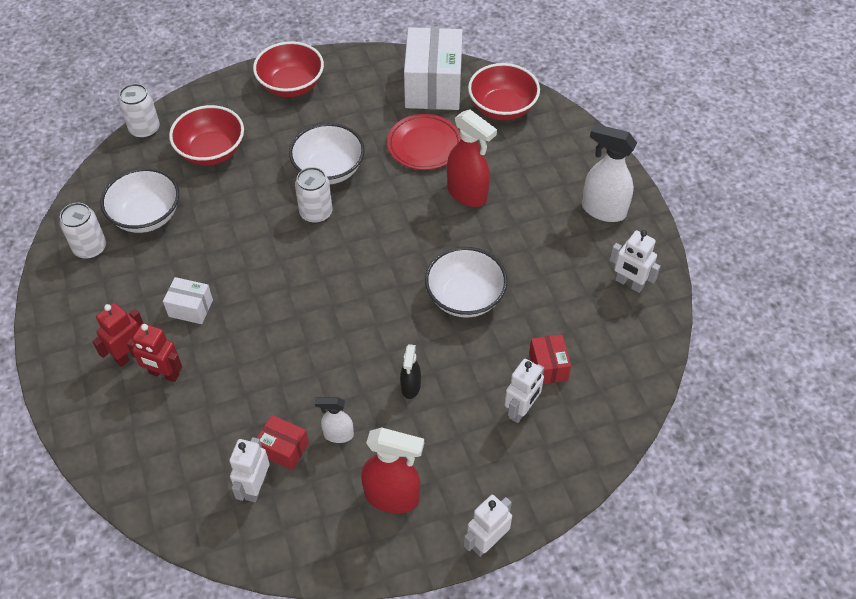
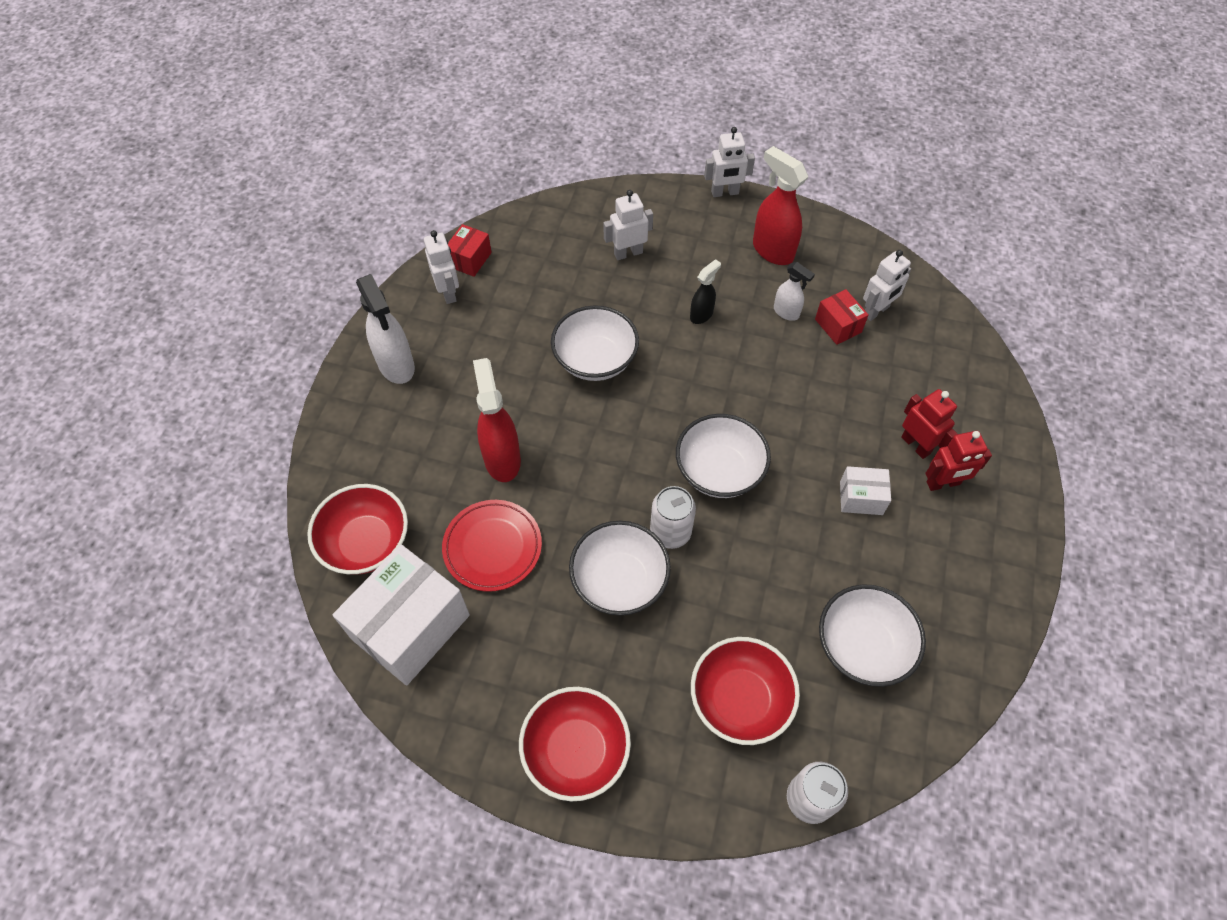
camera: 145 degrees left, 5 degrees up
white can [60,203,106,259] -> none
white box [163,277,213,324] -> white box turned 45 degrees counterclockwise [840,466,891,515]
red box [529,334,571,384] -> red box moved to [448,224,492,277]
none -> white bowl [676,414,771,498]

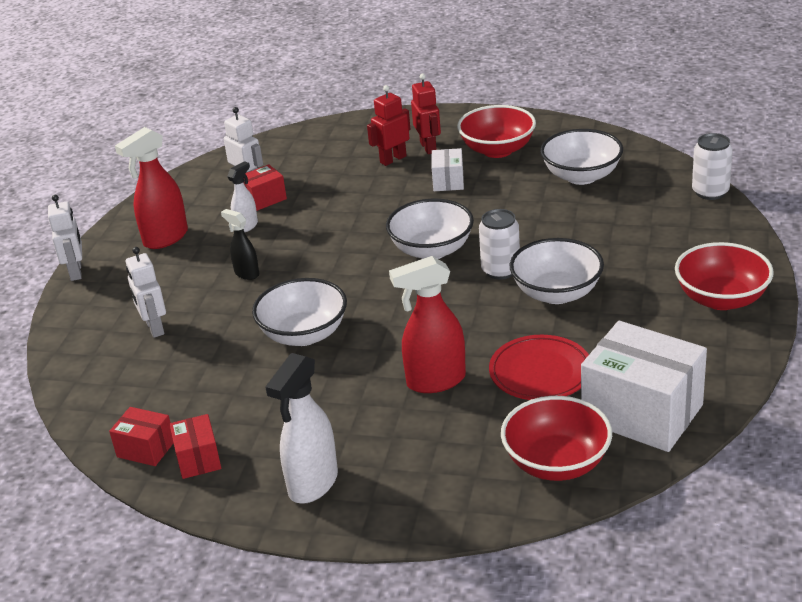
camera: 90 degrees left, 25 degrees down
white spray bottle [356,274,415,384] -> white spray bottle turned 150 degrees clockwise [265,353,338,504]
white robot [424,230,459,304] -> red box [170,414,221,479]
red bowl [691,637,800,745] -> red bowl moved to [457,105,536,158]

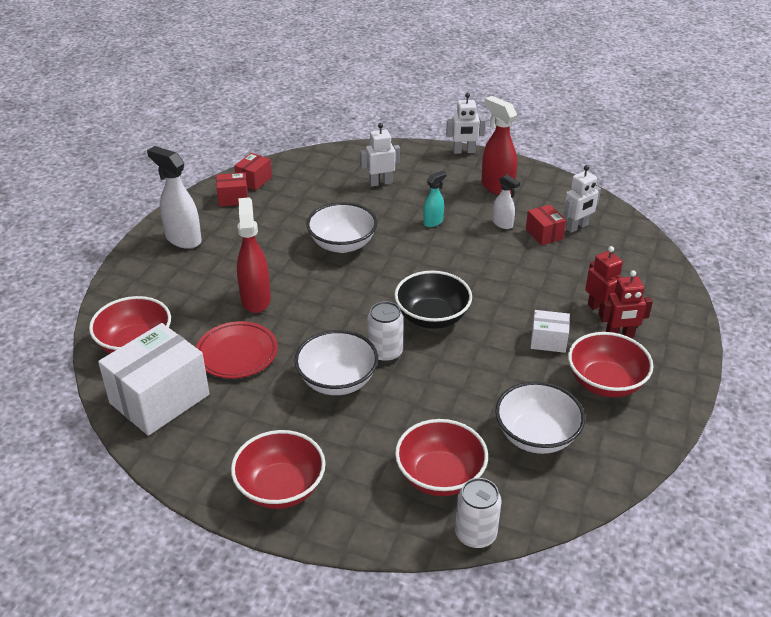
camera: 95 degrees right, 5 degrees up
black spray bottle [221,209,259,280] -> turquoise spray bottle [423,171,447,227]
white bowl [386,199,474,259] -> black bowl [394,271,472,329]
none -> red bowl [395,419,488,496]

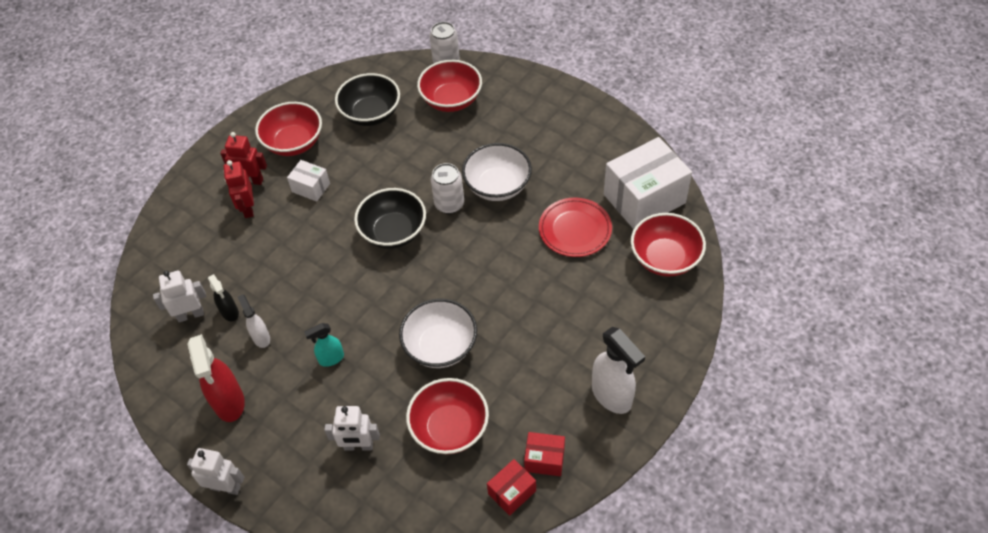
camera: 160 degrees left, 15 degrees up
red bowl [231,430,326,509] -> red bowl moved to [406,378,489,454]
red spray bottle [237,197,271,313] -> none
white bowl [495,381,585,454] -> black bowl [335,73,400,126]
red box [526,204,566,246] -> black spray bottle [208,274,239,321]

